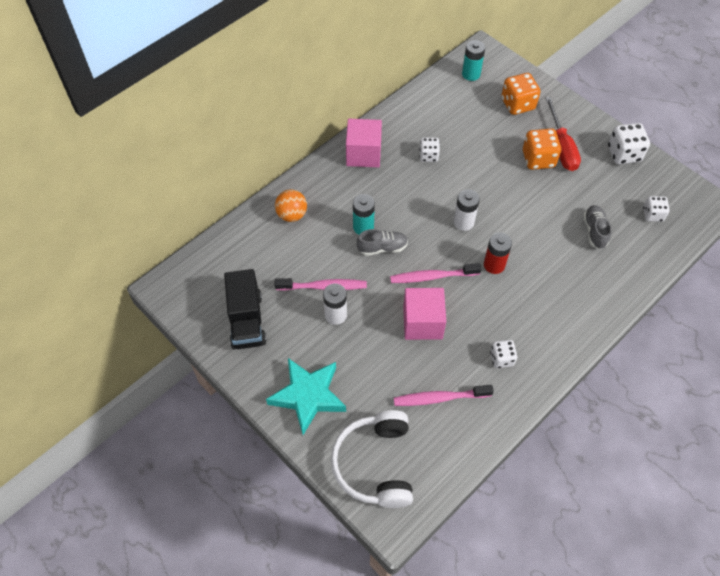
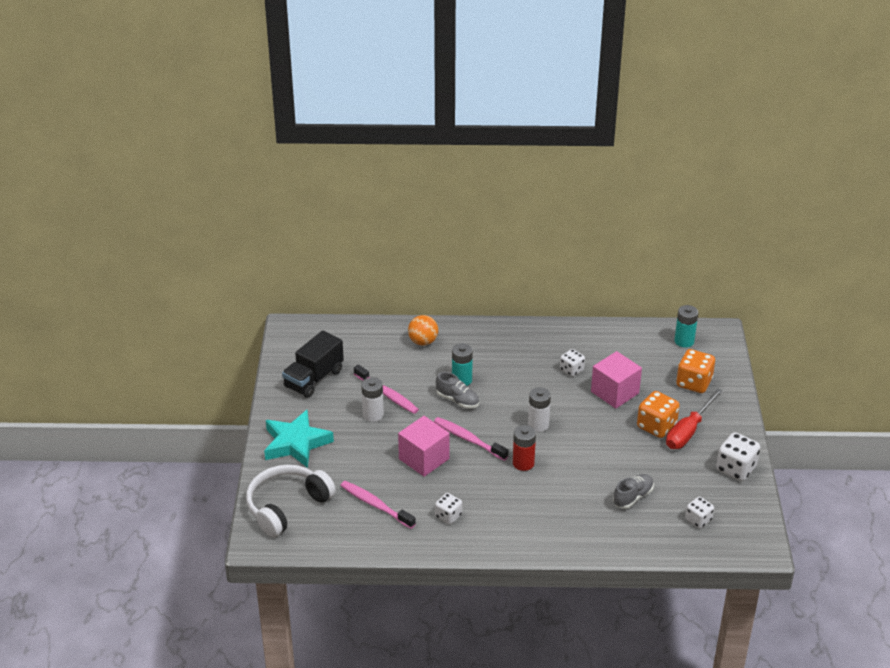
camera: 45 degrees right, 20 degrees down
pink cube [346,119,382,168] -> pink cube moved to [591,351,642,409]

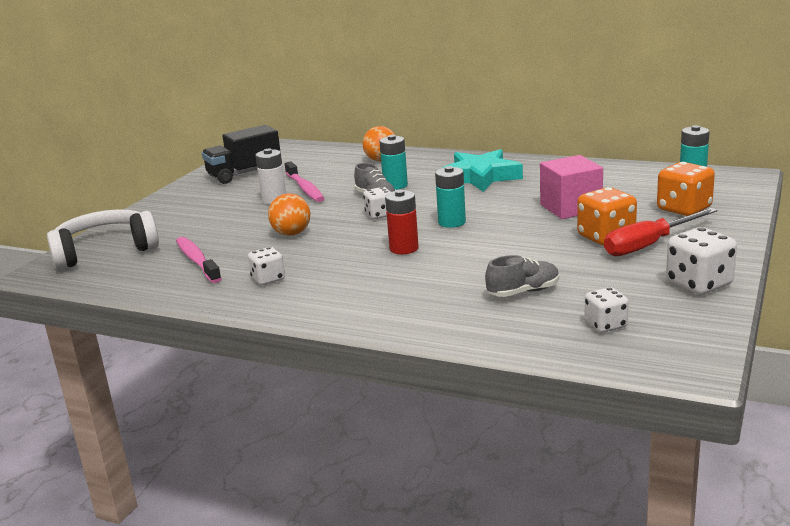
camera: 25 degrees right, 15 degrees down
turquoise star [264,410,334,468] -> turquoise star moved to [442,149,523,192]
pink cube [398,416,450,477] -> orange ball [268,193,310,236]
pink toothbrush [434,417,509,461] -> none
white battery [528,387,551,432] -> turquoise battery [435,166,466,228]
white dice [560,349,585,377] -> white dice moved to [363,187,390,219]

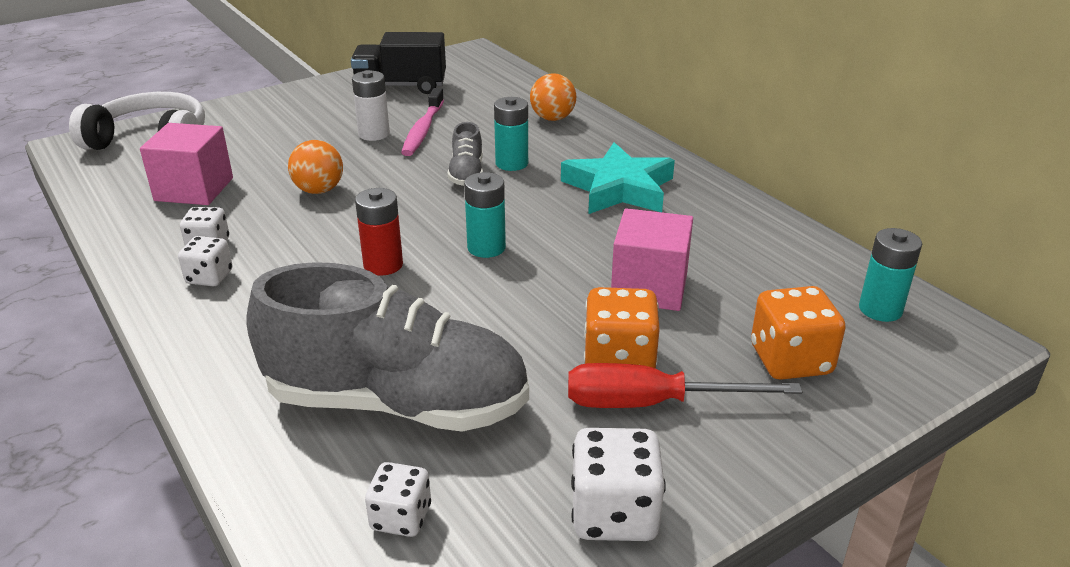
camera: 30 degrees right, 10 degrees up
pink toothbrush [176,237,222,283] -> pink cube [140,123,233,205]
white dice [363,187,390,219] -> white dice moved to [178,236,232,286]
grey shoe [485,255,559,297] -> grey shoe [247,262,529,432], size x2.35

